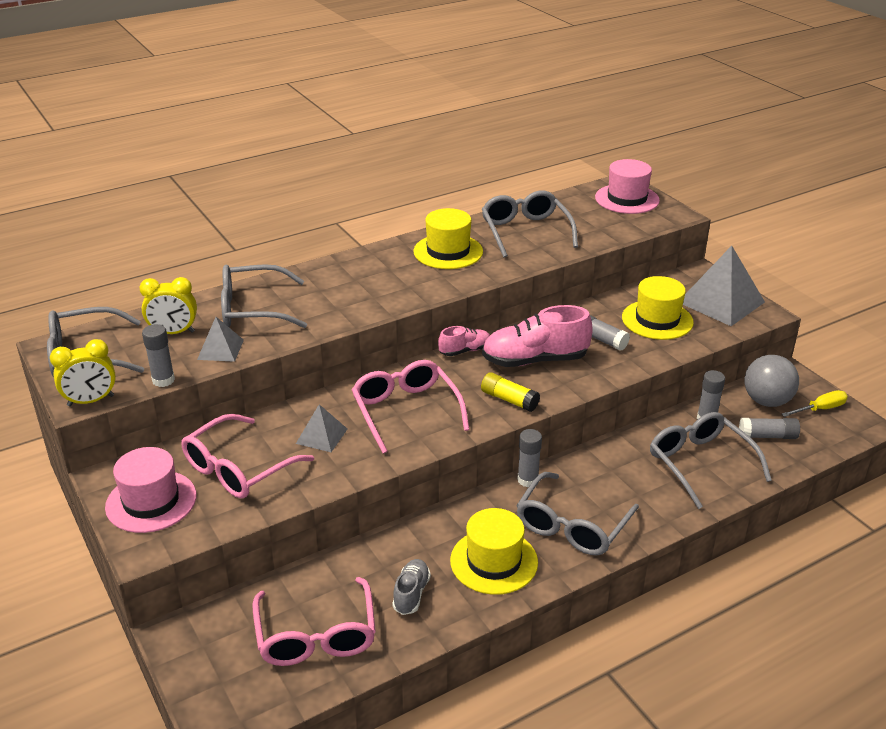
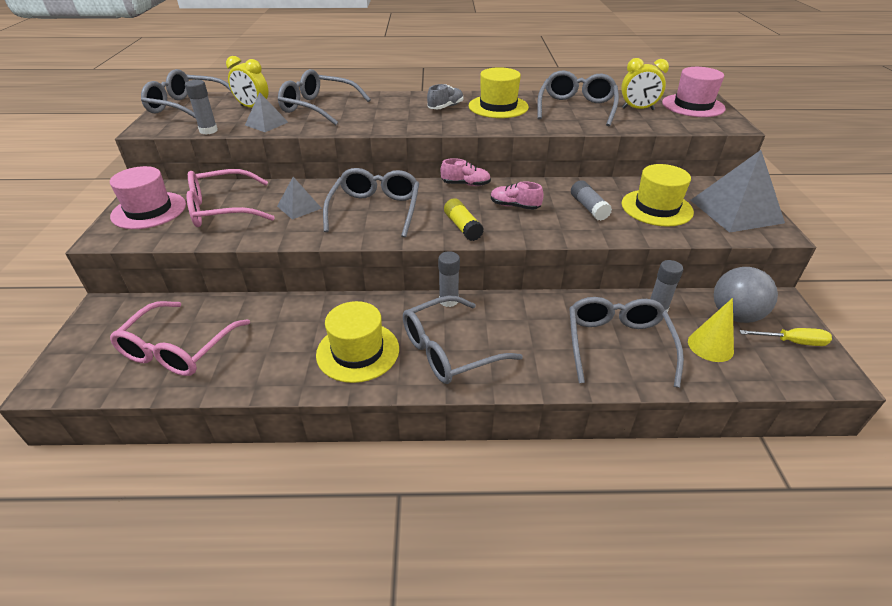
camera: 30 degrees right, 5 degrees up
yellow clock [50,339,116,407] -> yellow clock moved to [621,58,669,110]
pink glasses [352,360,470,454] -> grey glasses [323,168,419,237]
grey shoe [392,559,431,615] -> grey shoe moved to [427,84,463,109]
pink shoe [482,305,593,367] -> pink shoe [491,181,543,210], size x0.53
grey glue stick [739,418,800,439] -> yellow cone [688,298,734,362]

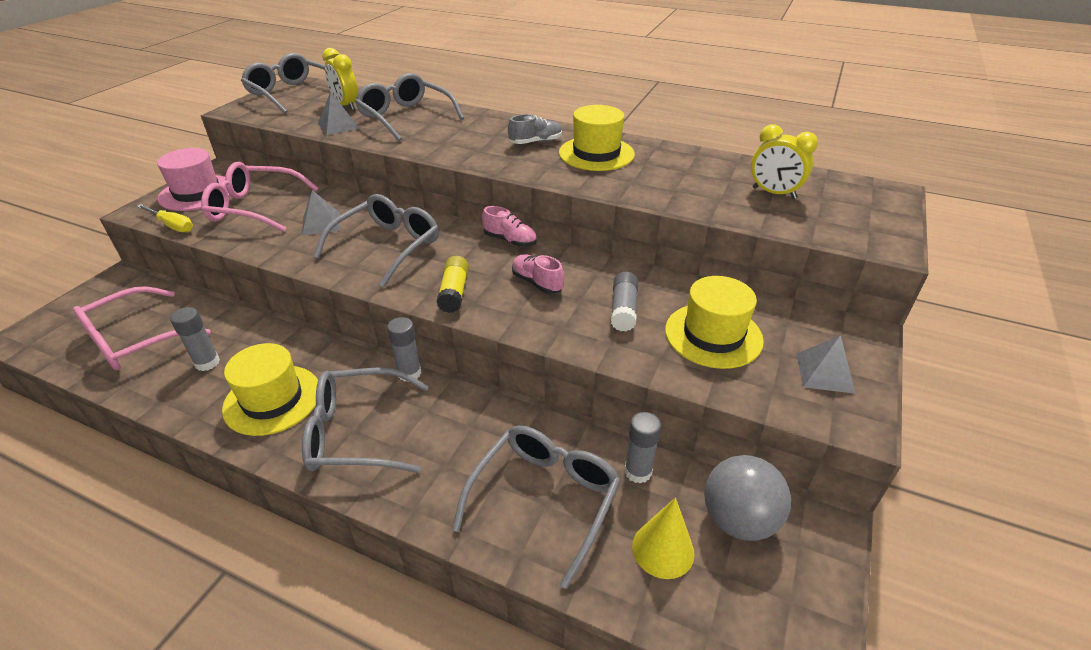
camera: 25 degrees right, 0 degrees up
grey glue stick [185,80,218,134] -> grey glue stick moved to [170,307,220,371]
grey glasses [537,70,619,126] -> none
pink hat [662,67,726,117] -> none
grey pyramid [690,150,785,233] -> grey pyramid [797,335,855,394], size x0.53
yellow screwdriver [739,328,832,346] -> yellow screwdriver moved to [137,204,193,232]

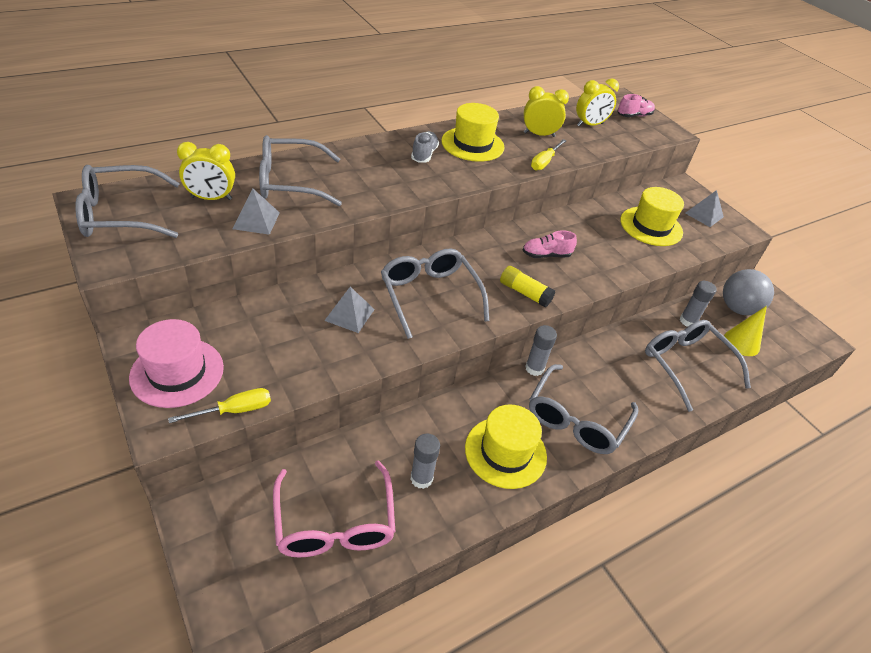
camera: 60 degrees left, 5 degrees up
pink glasses [201,162,319,232] -> none
pink shoe [482,206,537,247] -> pink shoe moved to [617,94,655,117]
grey glue stick [611,271,638,332] -> none
none -> yellow clock [524,86,569,137]
none -> yellow screwdriver [531,139,566,170]

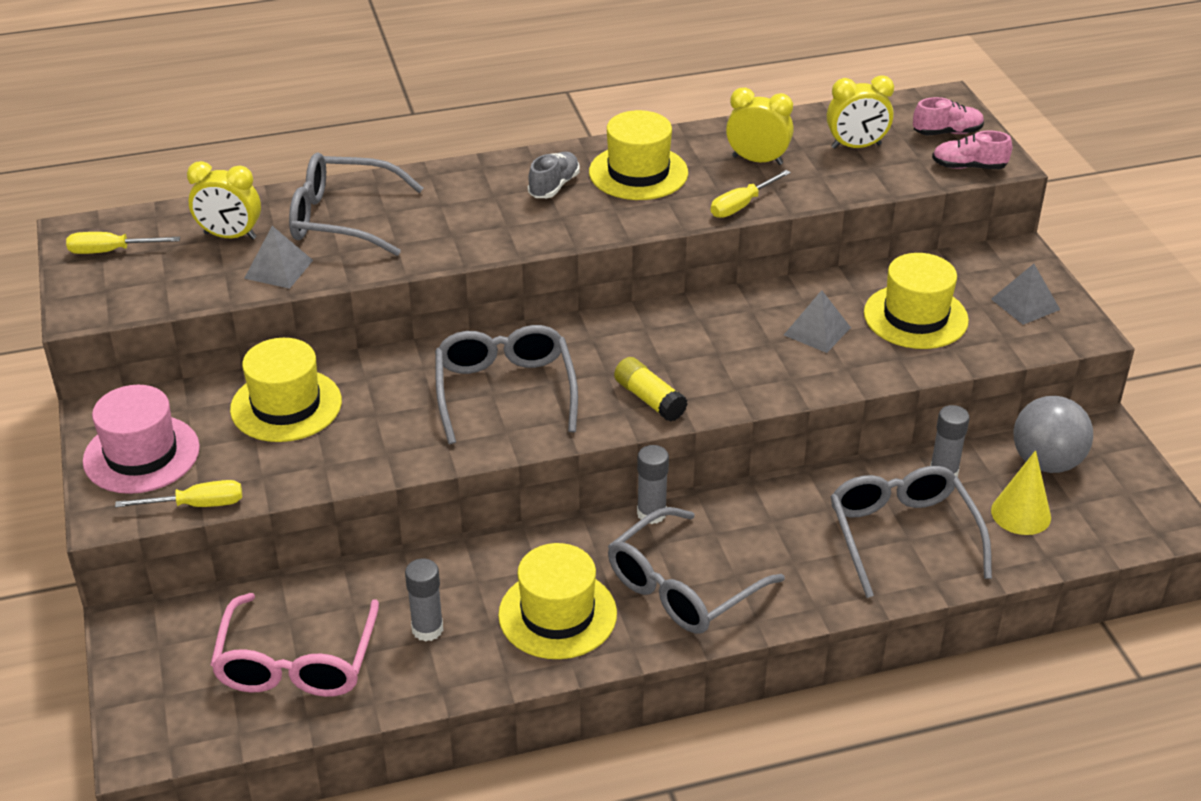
camera: 20 degrees right, 5 degrees down
grey glasses [75,165,180,238] -> yellow screwdriver [66,232,180,254]
grey pyramid [324,287,375,333] -> grey pyramid moved to [784,290,851,353]
pink shoe [522,230,577,258] -> pink shoe moved to [932,131,1012,169]
none -> yellow hat [230,338,342,442]

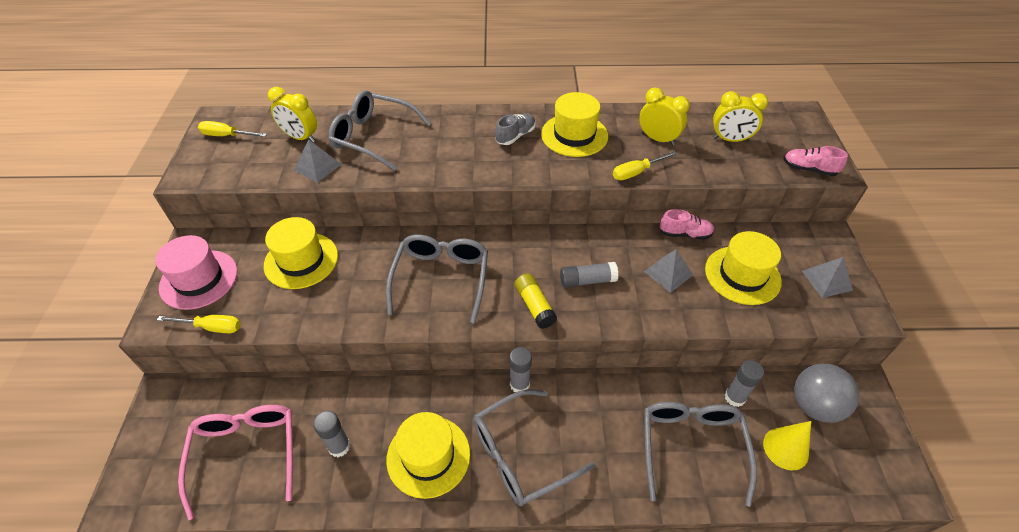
camera: 15 degrees right, 10 degrees up
pink glasses [210,593,379,697] -> pink glasses turned 150 degrees clockwise [178,405,293,520]
pink shoe [913,97,984,135] -> pink shoe moved to [660,209,714,240]
none -> grey glue stick [560,262,618,288]

